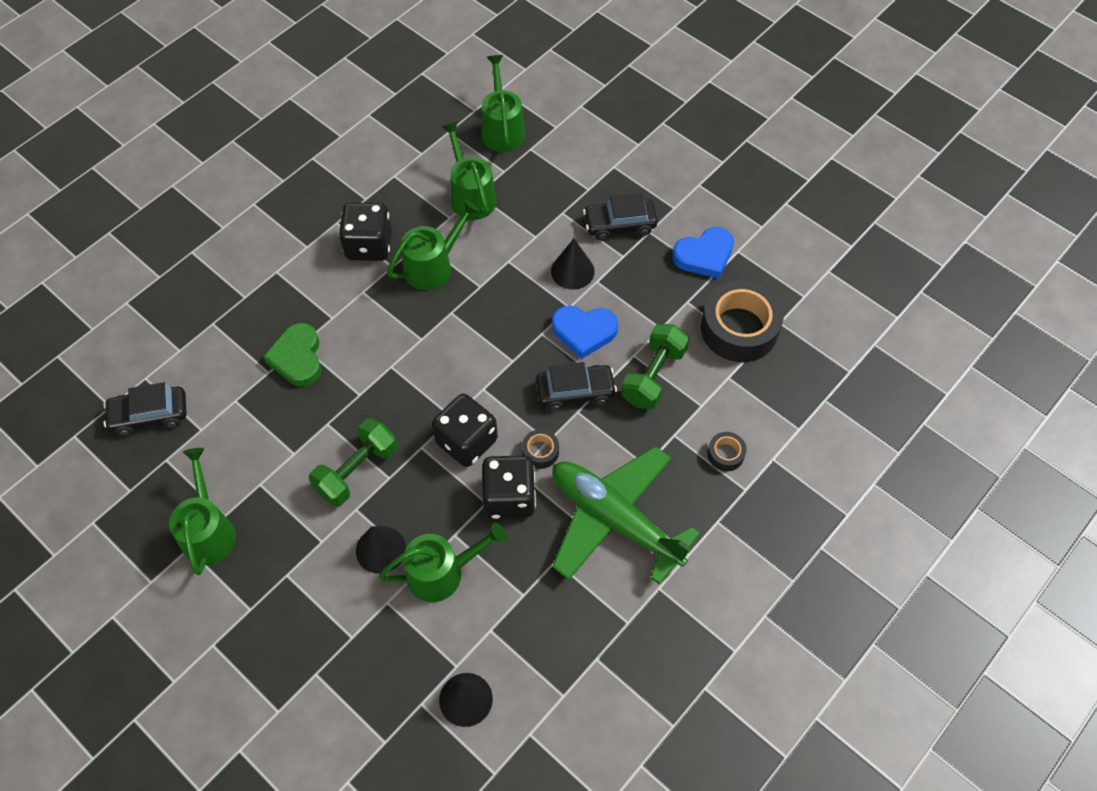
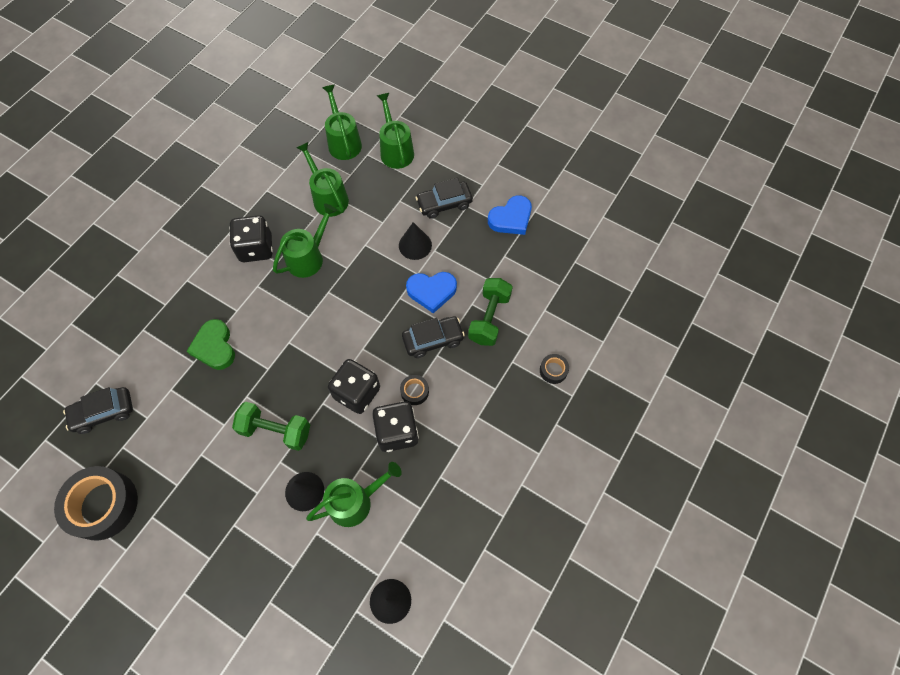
camera: 10 degrees left, 5 degrees up
green watering can [169,448,236,575] -> green watering can moved to [377,93,414,169]
green dumbbell [309,418,398,507] -> green dumbbell turned 75 degrees clockwise [232,402,310,451]
green plane [552,446,700,585] -> none
black tape [701,280,784,362] -> black tape moved to [54,466,138,540]

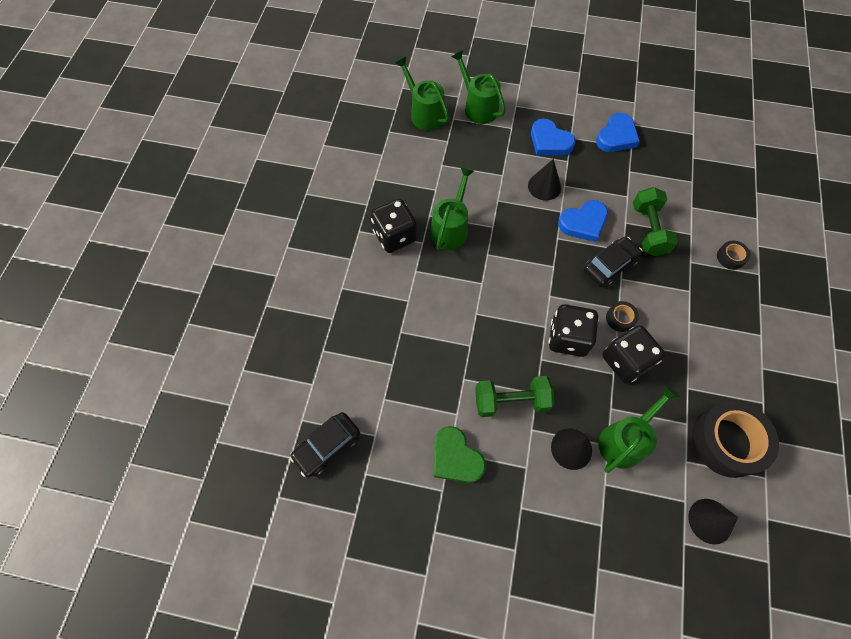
camera: 20 degrees left, 0 degrees up
black tape [54,466,138,540] -> black tape moved to [692,401,779,478]
green heart [187,319,235,370] -> green heart moved to [434,426,486,483]
green watering can [297,142,349,217] -> none
black car [415,178,473,219] -> blue heart [531,119,576,156]

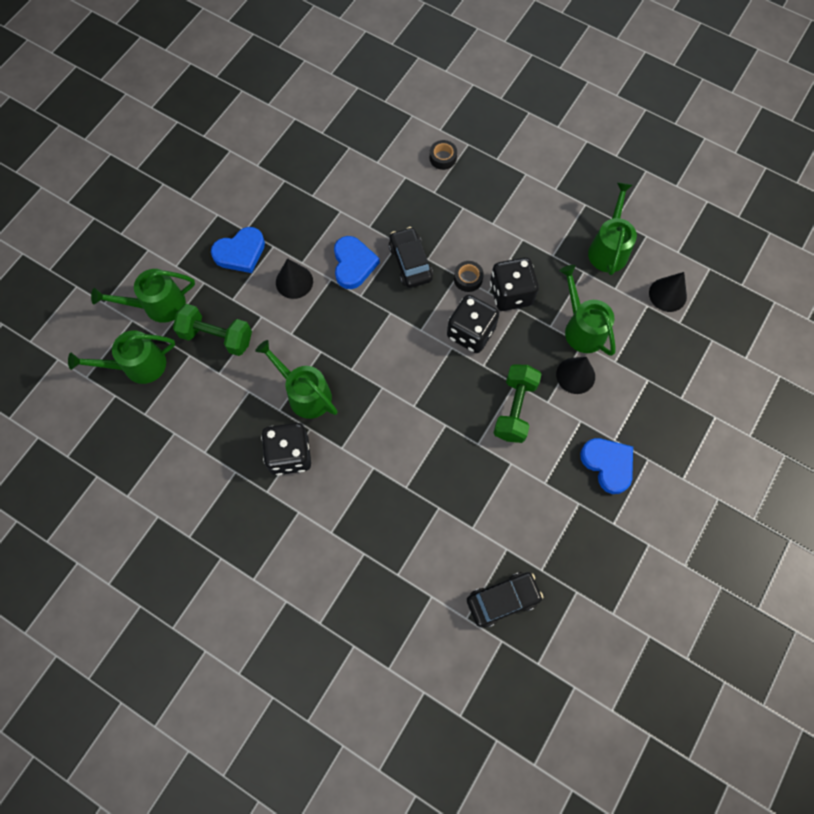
camera: 70 degrees left, 5 degrees up
black car [290,412,360,478] -> black car turned 90 degrees counterclockwise [467,572,543,628]
green heart [434,426,486,483] -> none
blue heart [596,113,640,152] -> blue heart moved to [580,438,633,494]
green dumbbell [633,187,678,256] -> green dumbbell moved to [173,304,252,356]
black tape [692,401,779,478] -> green watering can [588,182,637,275]

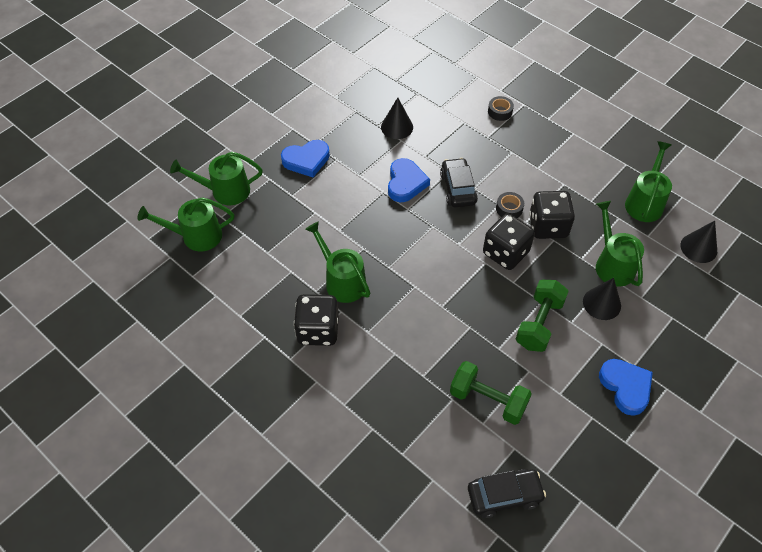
camera: 10 degrees right, 15 degrees down
green dumbbell [173,304,252,356] -> green dumbbell moved to [450,361,532,425]
black cone [276,258,313,299] -> black cone moved to [381,98,413,139]

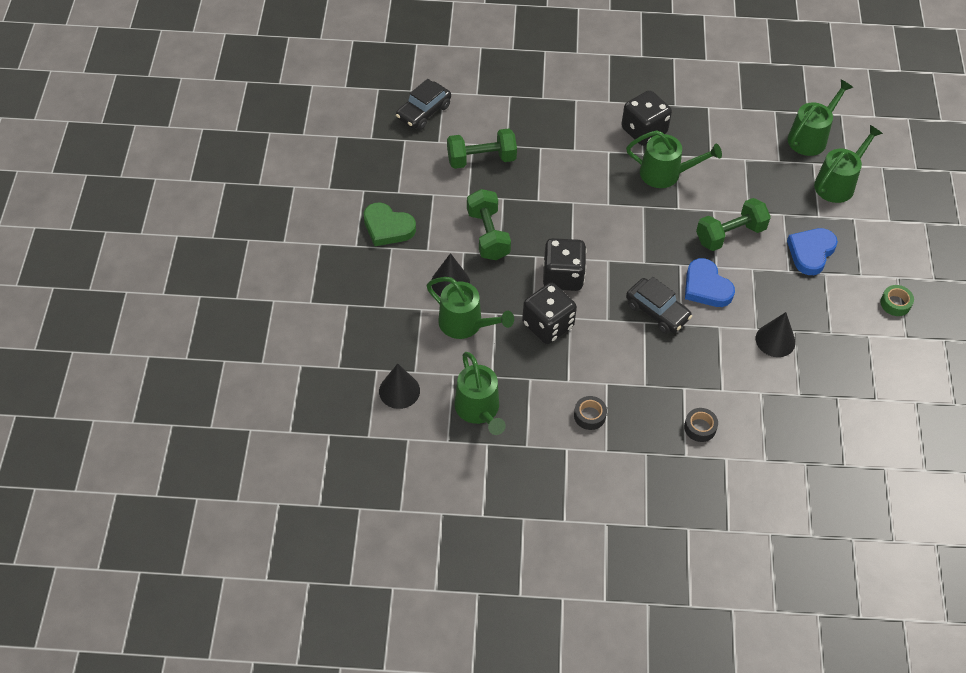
camera: 140 degrees right, 0 degrees up
black tape [496,192,524,218] -> black tape moved to [574,396,607,430]
blue heart [599,359,653,416] -> green heart [364,202,416,246]
none -> green dumbbell [696,198,771,251]
none -> green tape [880,285,914,316]

